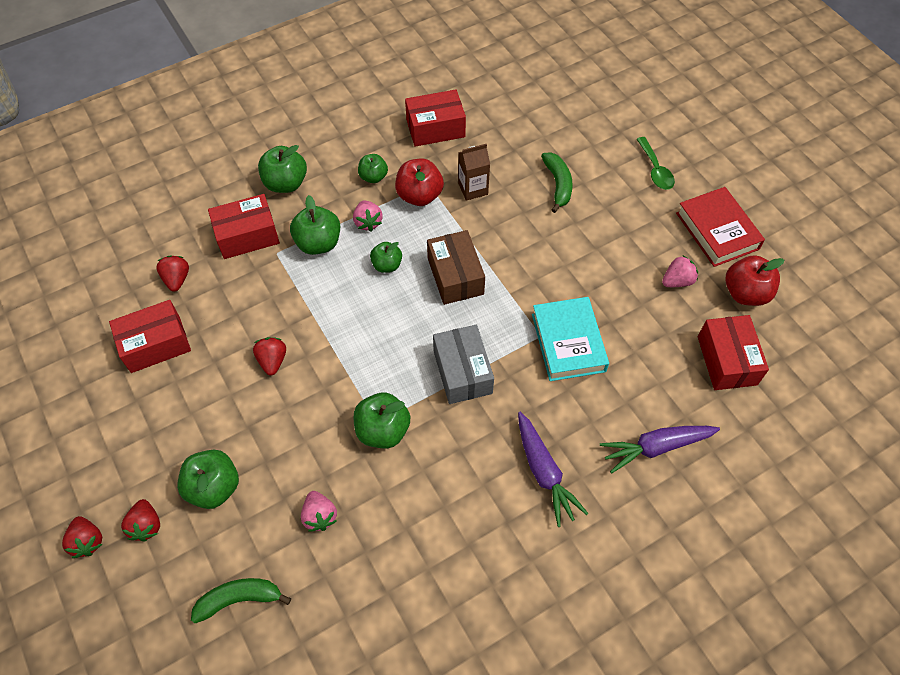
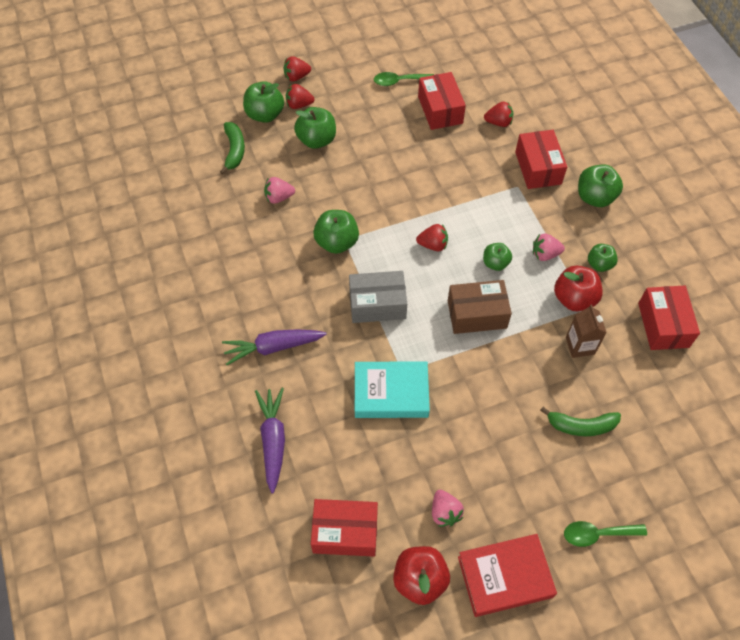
camera: 100 degrees right, 0 degrees up
red strawberry [253,337,286,375] -> red strawberry moved to [416,224,448,251]
green apple [290,195,340,255] -> green apple moved to [243,81,284,123]
none -> green spoon [374,72,434,86]

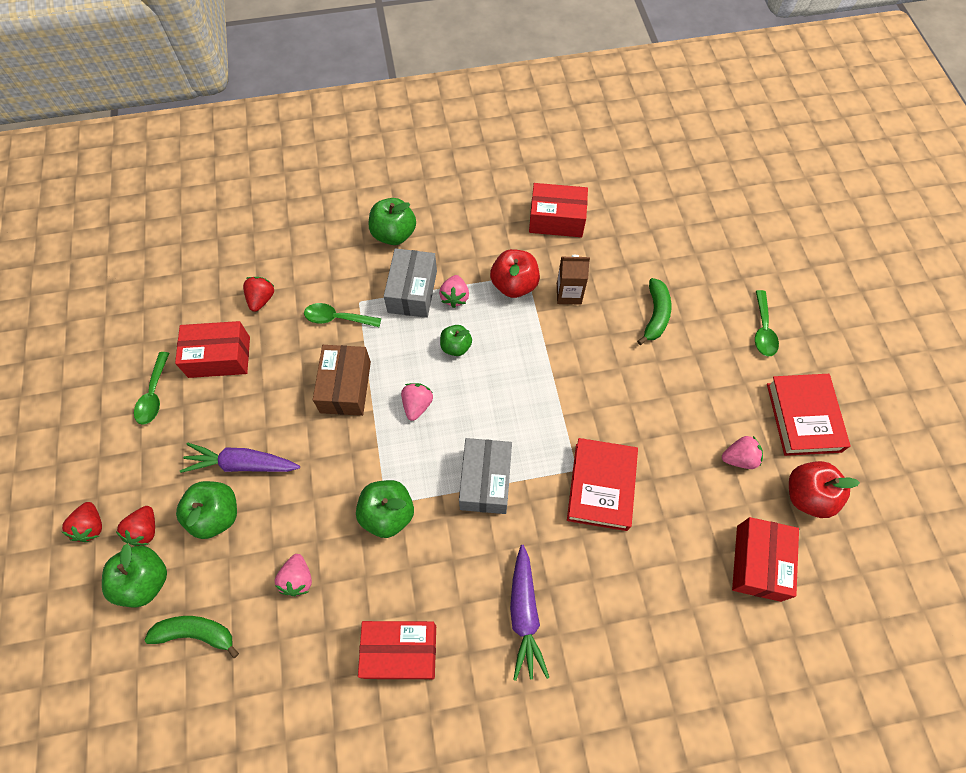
camera: 80 degrees left, 5 degrees up
purple carrot [255,388,285,493] -> purple carrot moved to [180,443,300,473]
turquoise book [355,361,430,418] -> red book [567,438,638,531]
red strawberry [416,224,448,251] -> pink strawberry [401,383,433,421]
brown box [448,280,512,334] -> brown box moved to [313,345,371,416]
red box [515,130,567,189] -> red box moved to [358,621,436,679]
green apple [588,244,618,272] -> none
none -> green spoon [304,303,381,327]
none -> grey box [384,248,437,318]

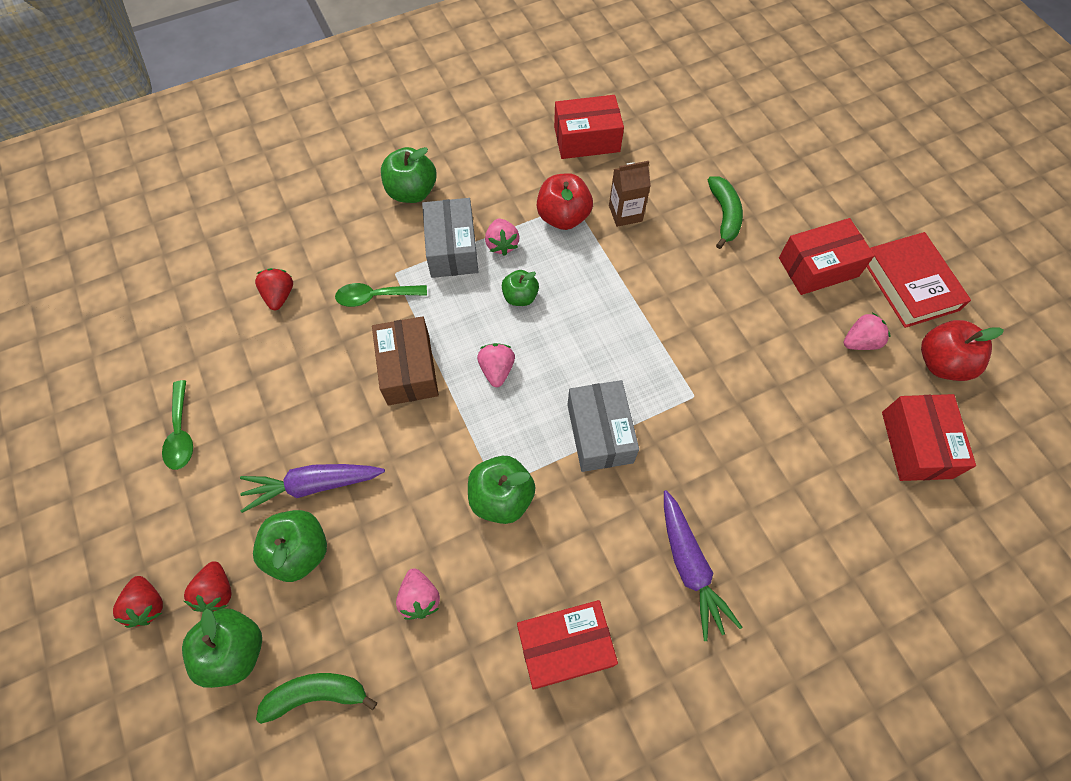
camera: 15 degrees left, 0 degrees up
red box [175,321,250,378] -> red box moved to [779,218,875,295]
red book [567,438,638,531] -> none
green spoon [755,290,779,357] -> none

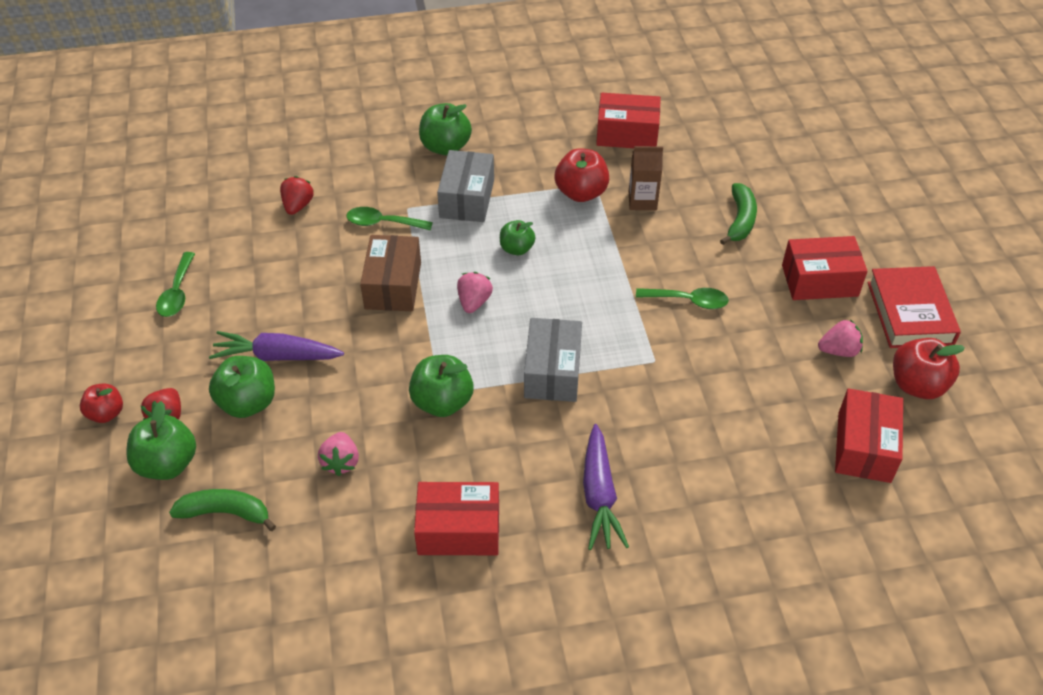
camera: 15 degrees right, 15 degrees down
red strawberry [113,576,163,628] -> red apple [80,383,123,423]
pink strawberry [485,219,520,256] -> none
none -> green spoon [636,288,729,309]

